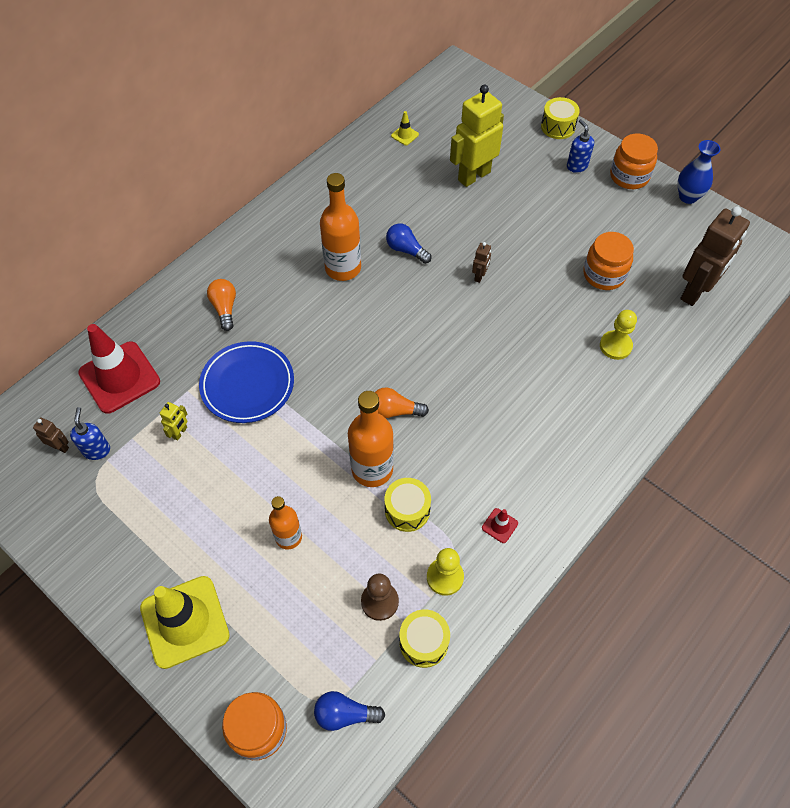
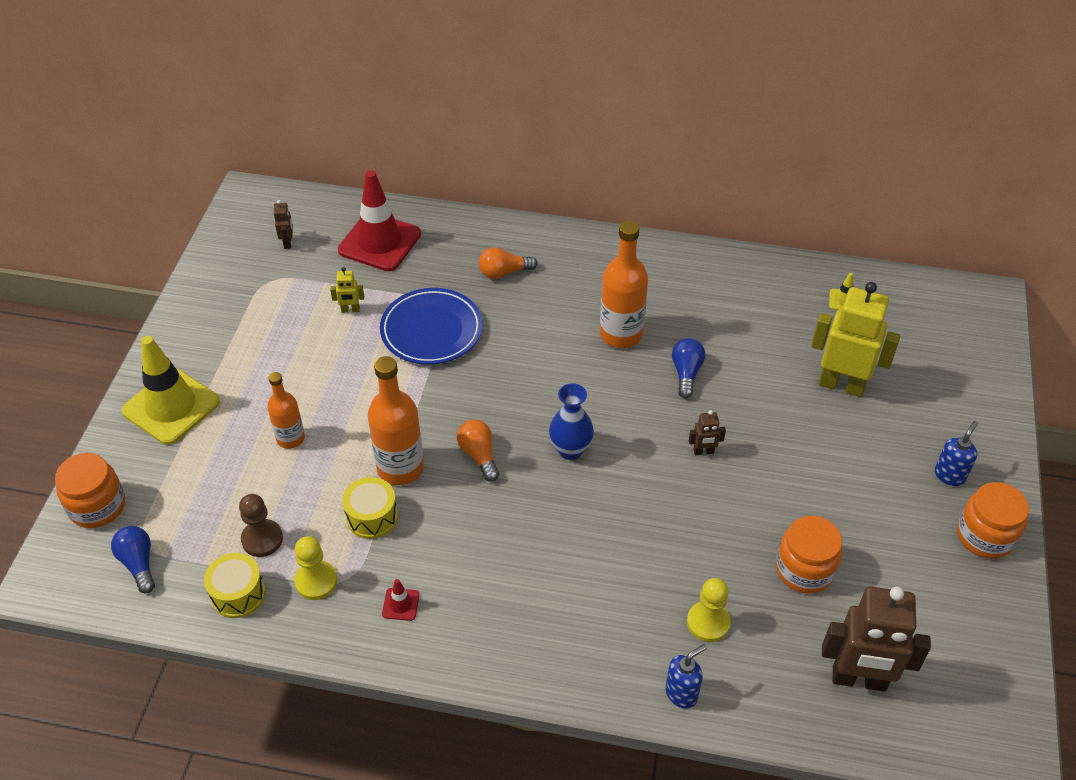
camera: 60 degrees right, 10 degrees down
blue soap dispenser [70,407,110,460] -> blue soap dispenser moved to [665,644,707,709]
orange light bulb [207,279,236,331] -> orange light bulb turned 150 degrees counterclockwise [479,247,538,279]
yellow drum [541,97,580,139] -> none
blue vase [678,140,720,204] -> blue vase moved to [549,383,594,460]

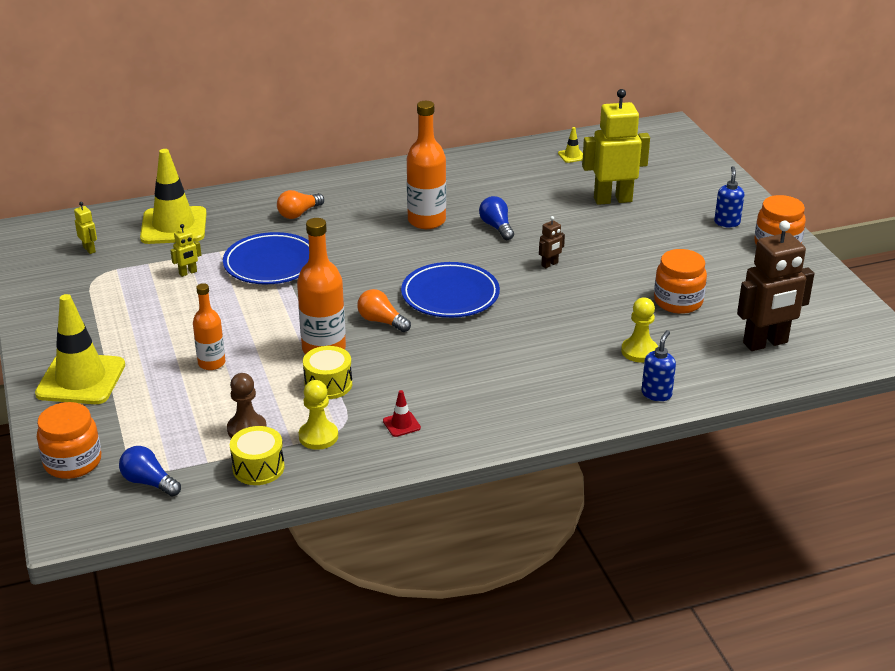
camera: 30 degrees left, 15 degrees down
brown robot [274,200,293,249] -> yellow robot [74,202,97,254]
red traffic cone [338,170,421,271] -> yellow traffic cone [140,149,207,244]
blue vase [549,383,594,460] -> blue plate [401,262,500,318]

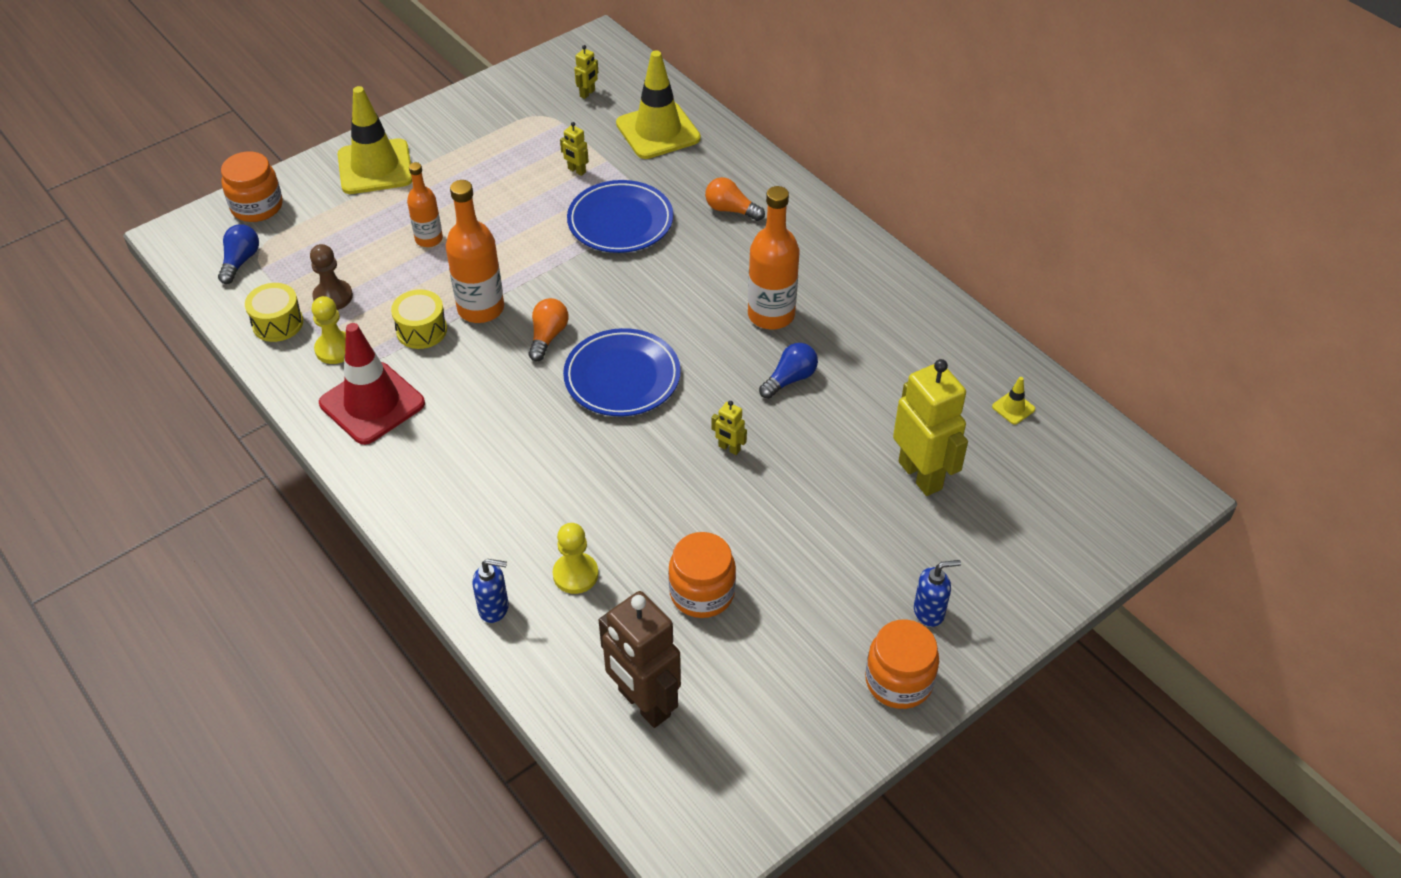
camera: 70 degrees right, 15 degrees up
red traffic cone [383,390,421,437] -> red traffic cone [319,323,425,445], size x2.48
brown robot [539,216,565,268] -> yellow robot [711,401,747,455]

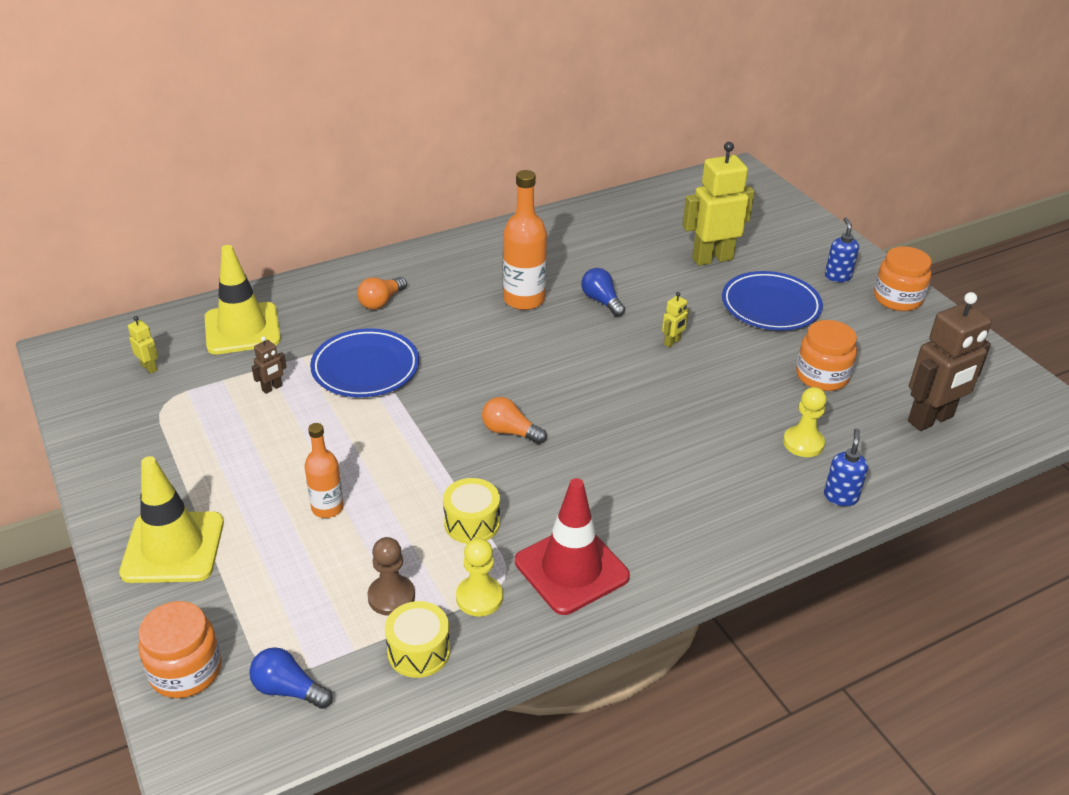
camera: 80 degrees left, 10 degrees down
orange bottle [446,180,504,323] -> none
yellow robot [560,122,589,176] -> brown robot [252,336,287,394]
blue plate [563,328,681,416] -> blue plate moved to [722,271,823,330]
yellow traffic cone [992,377,1035,425] -> none

